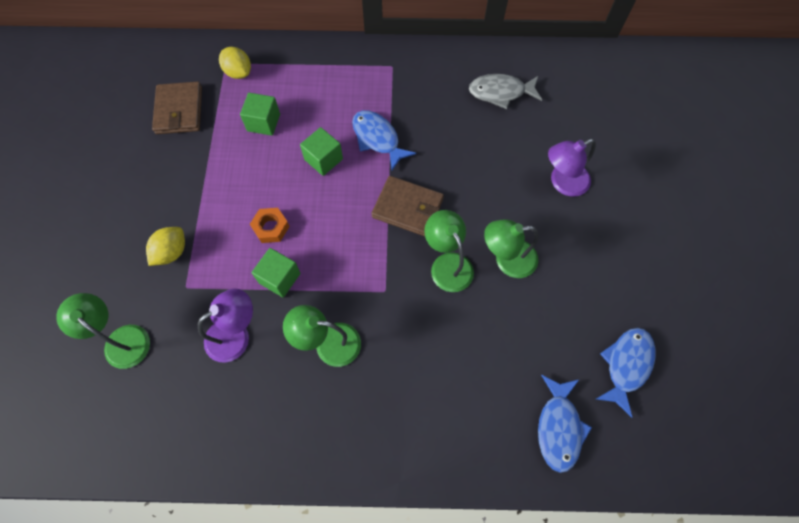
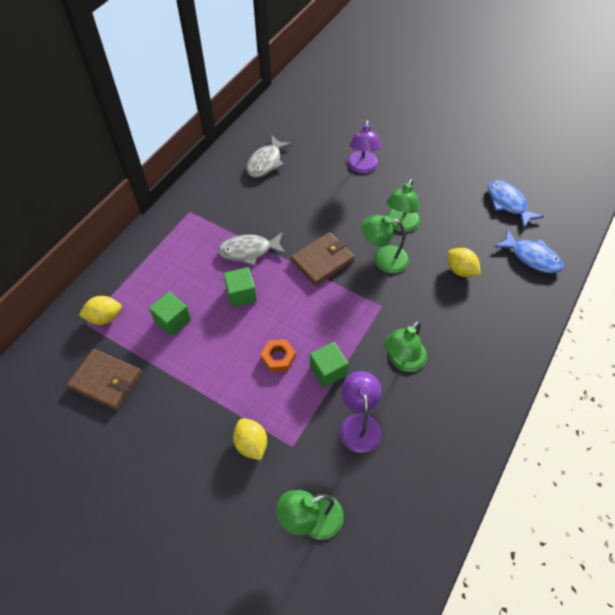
camera: 60 degrees left, 10 degrees down
blue fish [352,110,416,170] -> grey fish [218,232,286,266]
none -> yellow lemon [447,248,480,277]

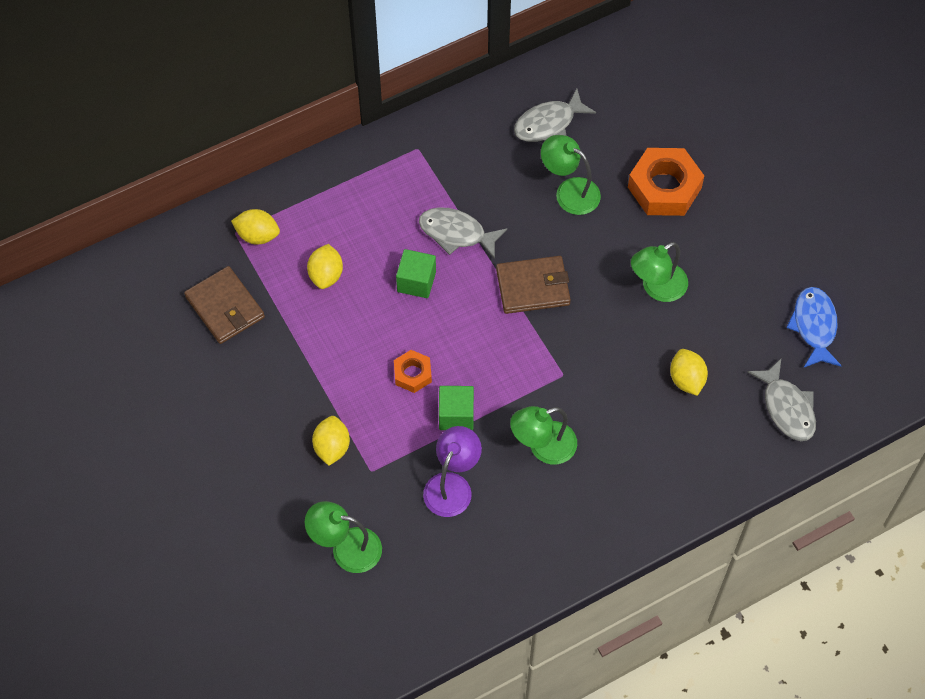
camera: 30 degrees right, 5 degrees up
green cube [149,292,191,336] -> yellow lemon [307,244,343,289]
purple lamp [347,120,381,173] -> orange nut [628,148,704,216]
green lamp [361,215,409,273] -> green lamp moved to [541,135,601,215]
blue fish [494,229,564,273] -> grey fish [748,359,816,441]

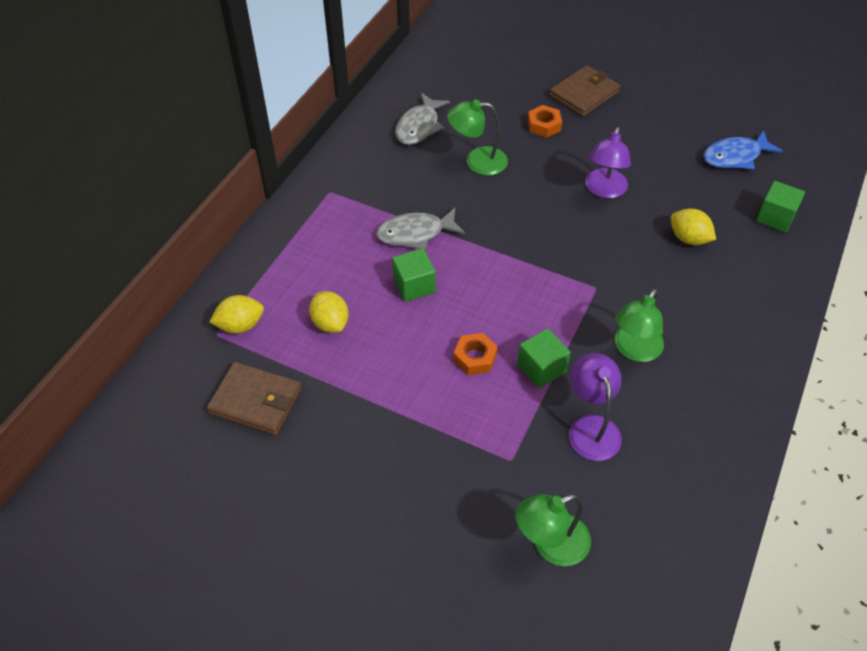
camera: 35 degrees left, 10 degrees down
yellow lemon [312,416,350,466] -> none
brown wallet [496,256,571,314] -> brown wallet moved to [549,65,621,117]
orange nut [628,148,704,216] -> orange nut [528,105,562,138], size x0.54
green lamp [631,242,688,302] -> purple lamp [585,127,631,198]
grey fish [748,359,816,441] -> green cube [756,181,805,233]
blue fish [786,287,842,367] -> blue fish turned 75 degrees counterclockwise [703,130,783,170]

